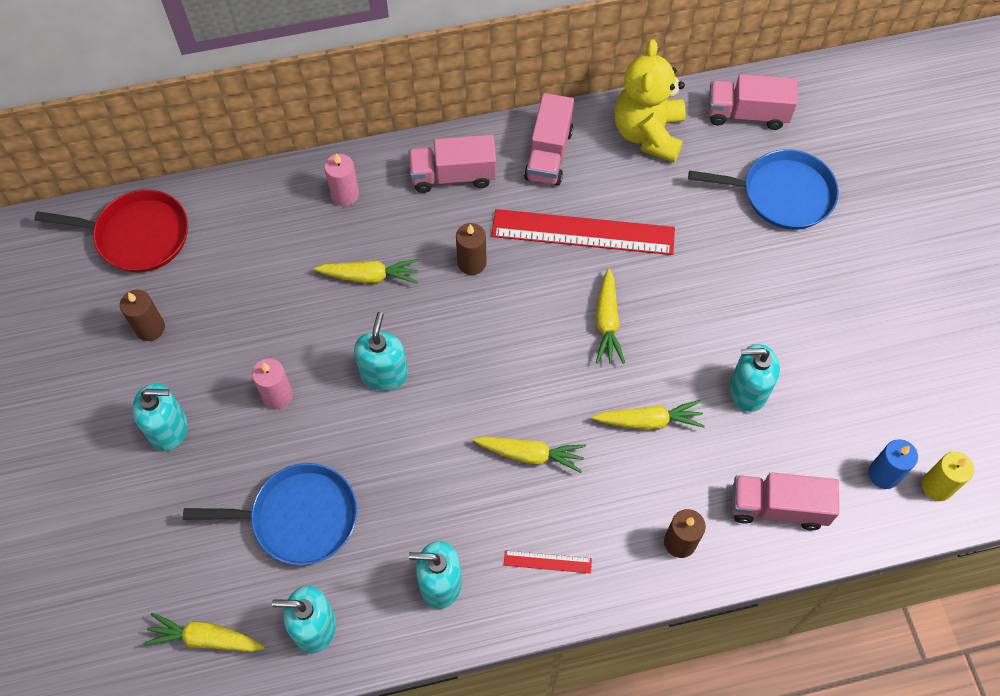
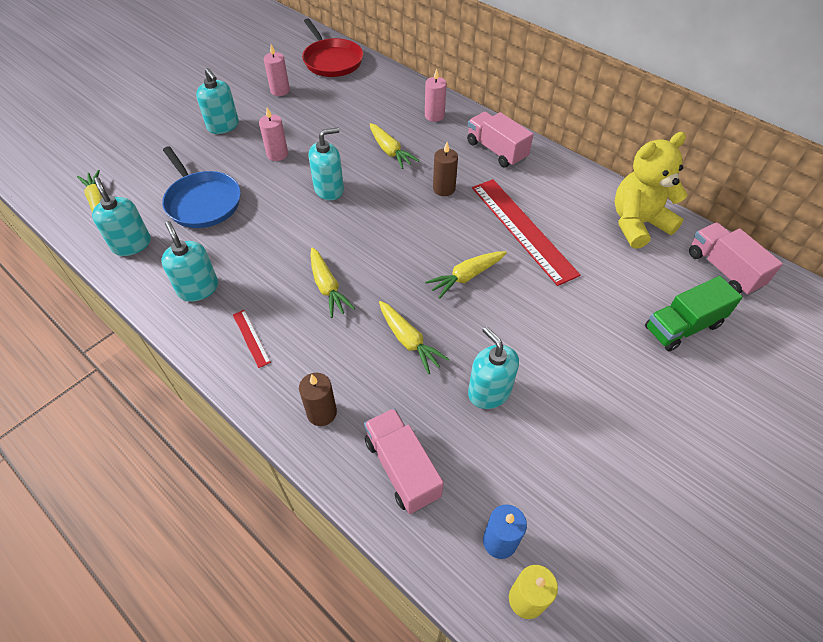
camera: 55 degrees right, 10 degrees down
brown candle [120,290,165,341] -> pink candle [264,44,290,96]
pink truck [524,93,574,186] -> none
blue pan [688,149,839,230] -> green truck [645,276,743,351]

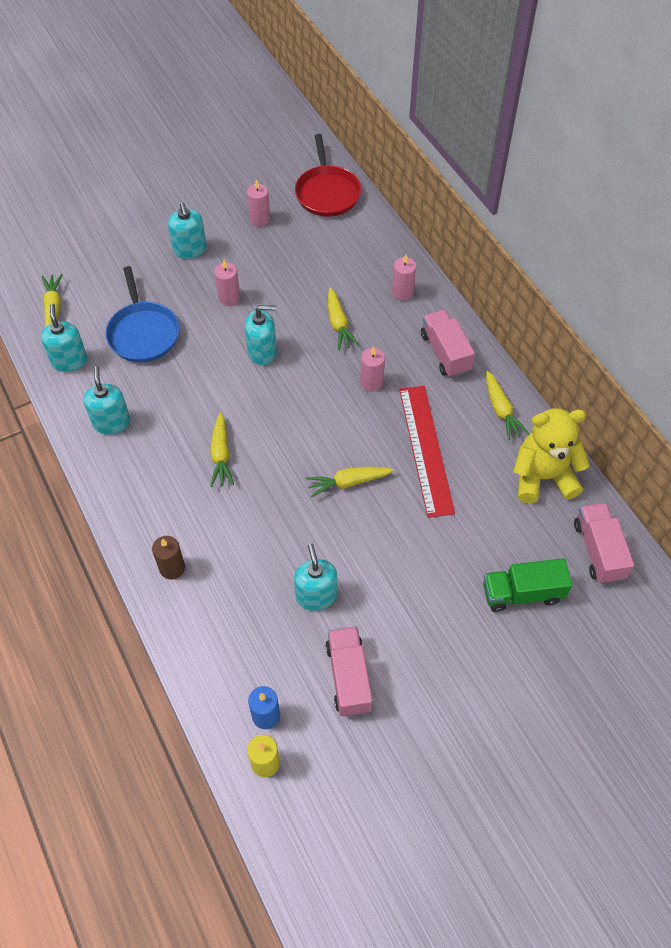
camera: 20 degrees right, 5 degrees up
red ruler [233,310,271,368] -> none
pink truck [364,408,444,514] -> pink truck moved to [325,626,373,717]
yellow carrot [379,301,450,374] -> yellow carrot moved to [486,371,529,440]
brown candle [433,142,458,196] -> pink candle [360,347,385,392]

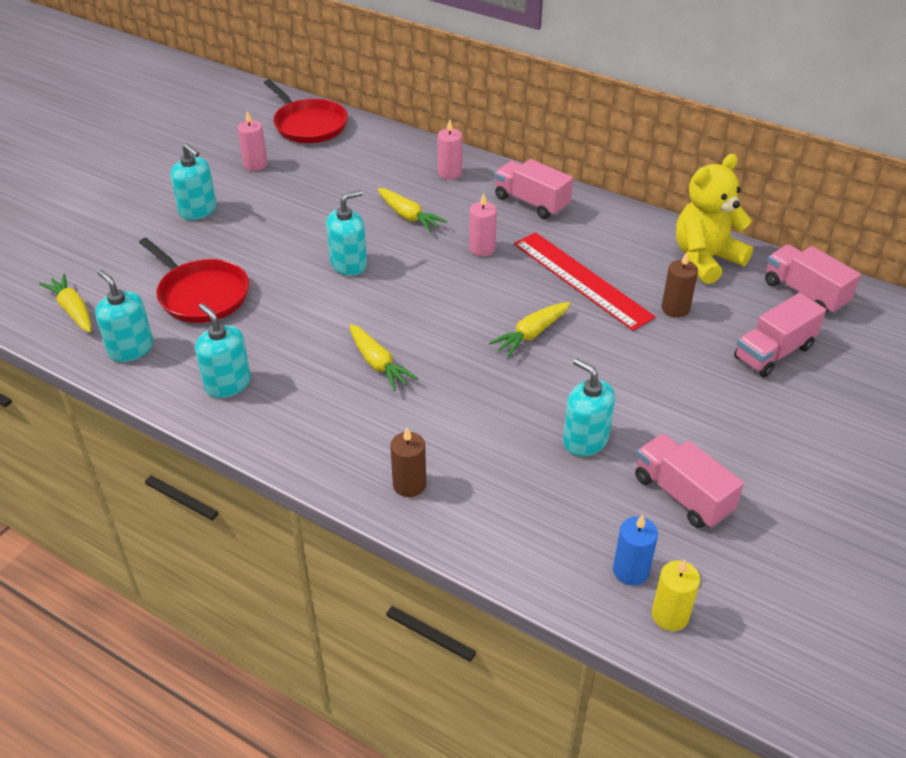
camera: 30 degrees left, 15 degrees down
blue pan [105,266,179,362] -> red pan [139,238,249,323]
pink candle [214,260,240,306] -> none
green truck [483,558,572,612] -> pink truck [734,293,826,377]
yellow carrot [486,371,529,440] -> none
none -> brown candle [662,252,698,318]

